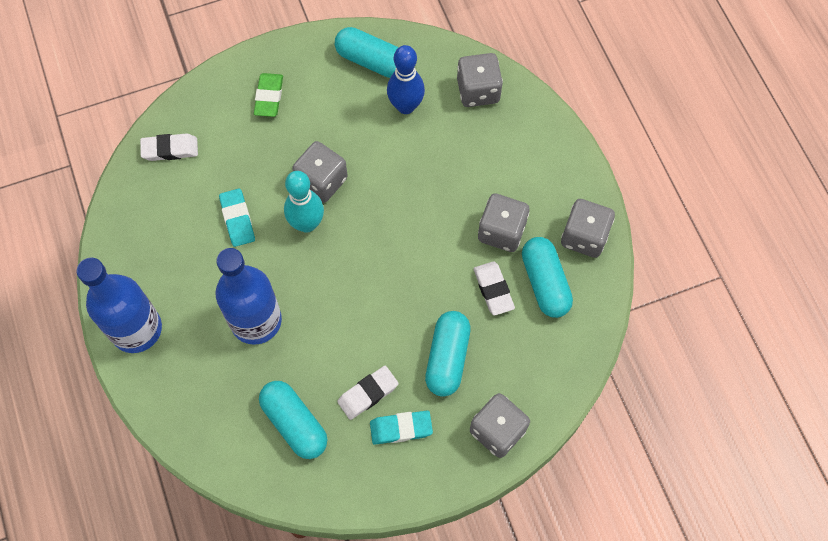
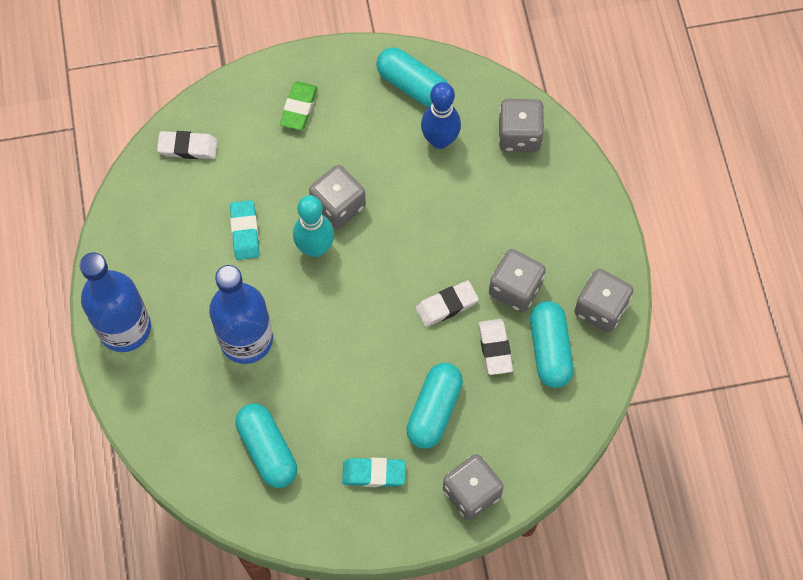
camera: 10 degrees right, 0 degrees up
white eraser [337,366,399,420] -> white eraser moved to [415,281,479,327]

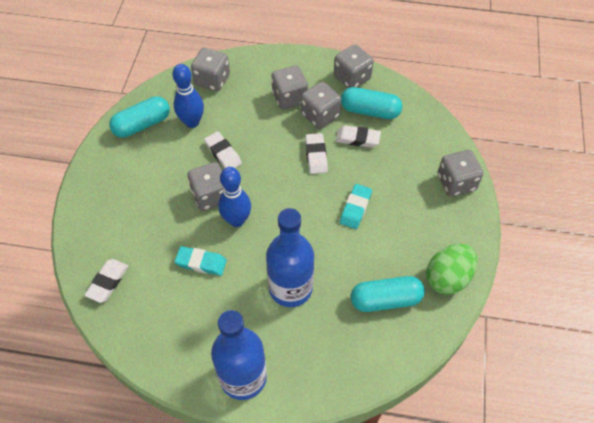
camera: 70 degrees left, 10 degrees down
green eraser [280,81,317,130] -> none
turquoise bowling pin [293,195,334,257] -> blue bowling pin [218,167,251,227]
turquoise eraser [342,458,406,487] -> turquoise eraser moved to [340,184,372,229]
turquoise capsule [407,363,463,449] -> none
none -> white eraser [204,131,242,168]
none -> grey dice [271,65,308,110]
none -> green egg [426,244,477,295]

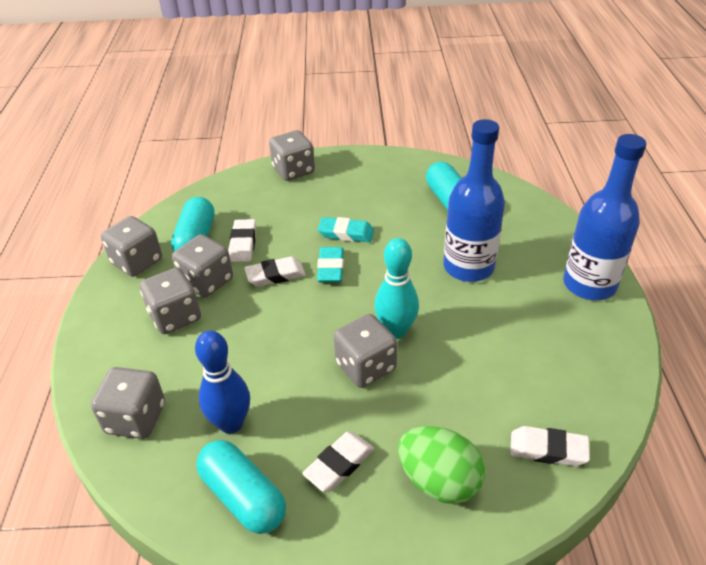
camera: 100 degrees left, 15 degrees down
turquoise eraser [175,246,227,276] -> turquoise eraser moved to [317,247,344,282]
white eraser [204,131,242,168] -> white eraser moved to [302,432,374,492]
blue bowling pin [218,167,251,227] -> turquoise bowling pin [374,238,419,339]
green egg [426,244,477,295] -> green egg moved to [398,426,485,504]

